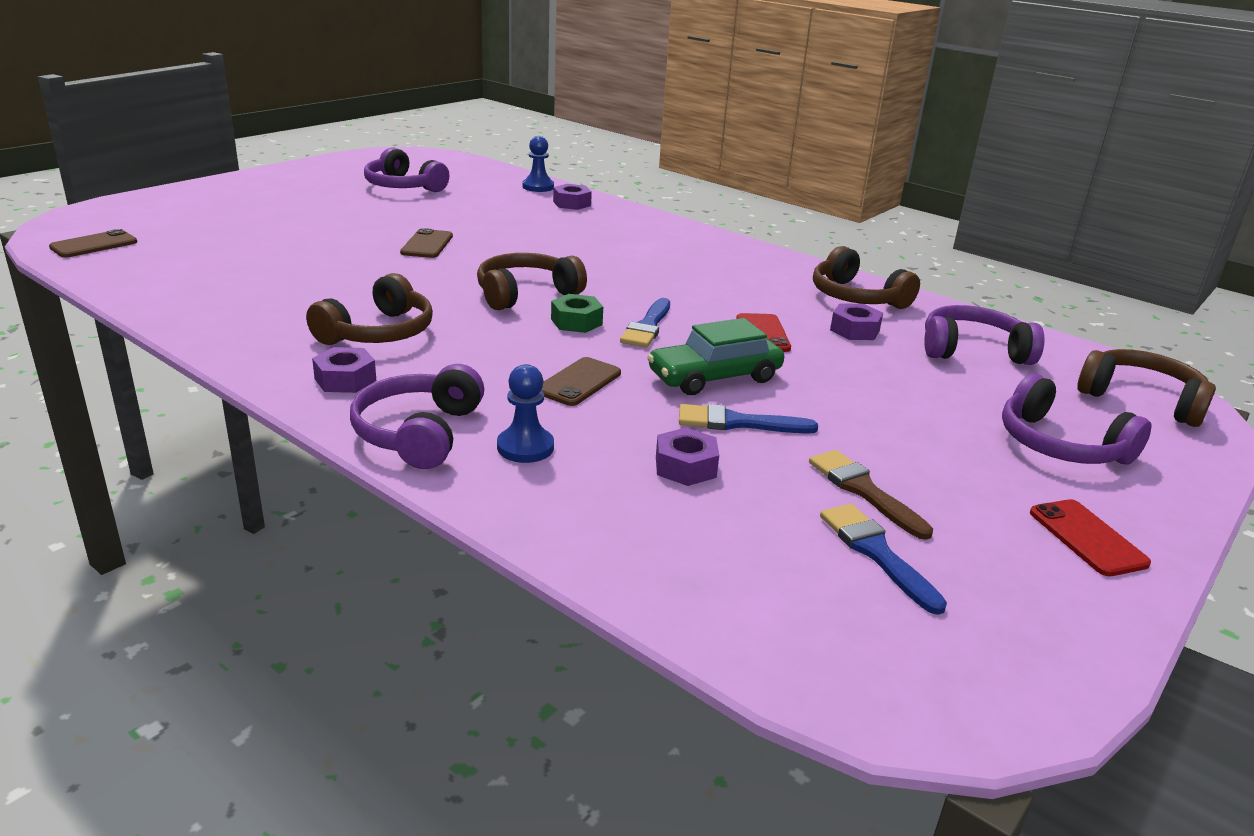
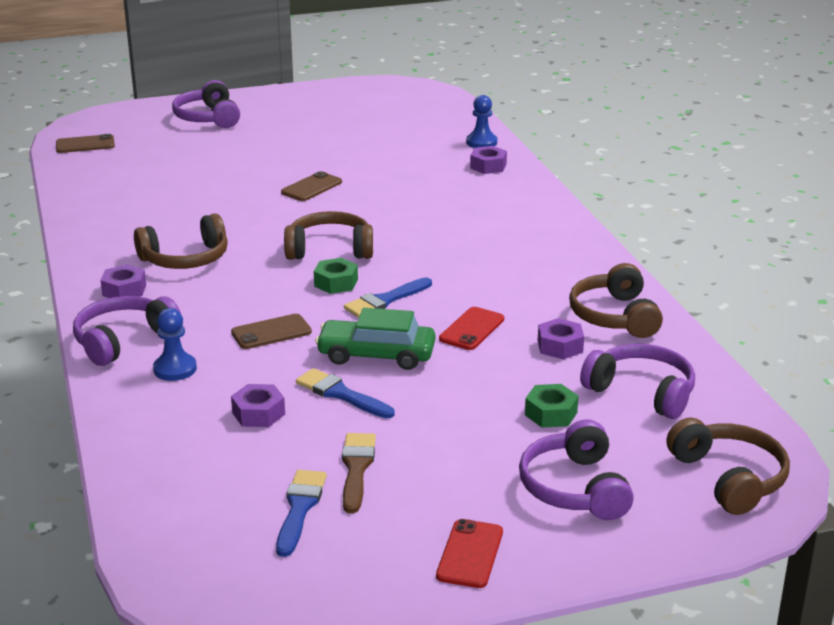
camera: 35 degrees right, 0 degrees up
purple headphones [364,147,449,192] -> purple headphones moved to [172,80,240,128]
none -> green nut [525,384,579,428]

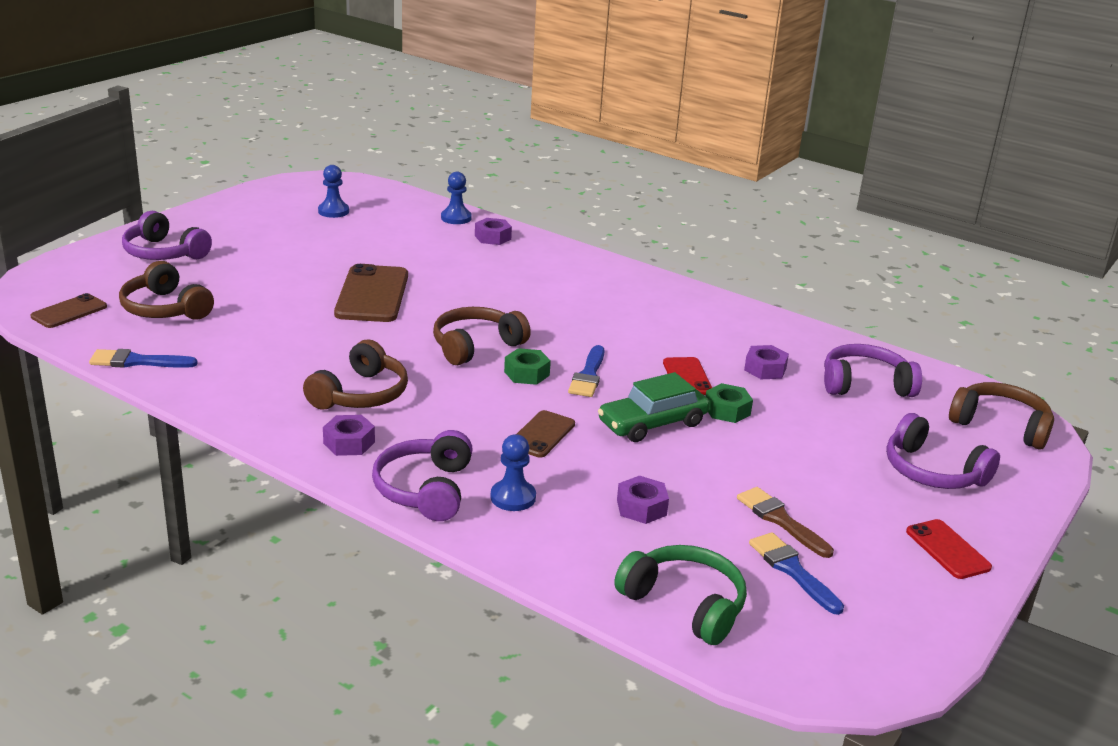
camera: 40 degrees left, 0 degrees up
brown phone [281,171,342,201] -> brown phone [334,264,408,322], size x1.78
blue brush [296,368,394,418] -> blue brush moved to [89,349,198,368]
green nut [525,384,579,428] -> green nut moved to [706,383,753,423]
brown headphones [569,263,663,338] -> brown headphones moved to [119,261,214,320]
none -> blue pawn [318,165,349,218]
none -> green headphones [614,545,747,645]

